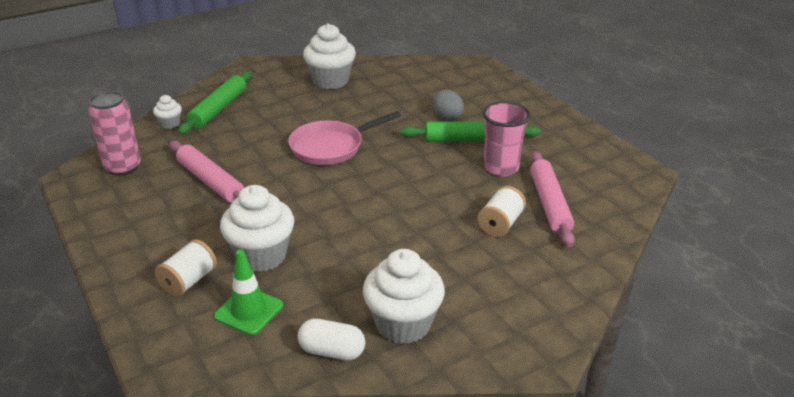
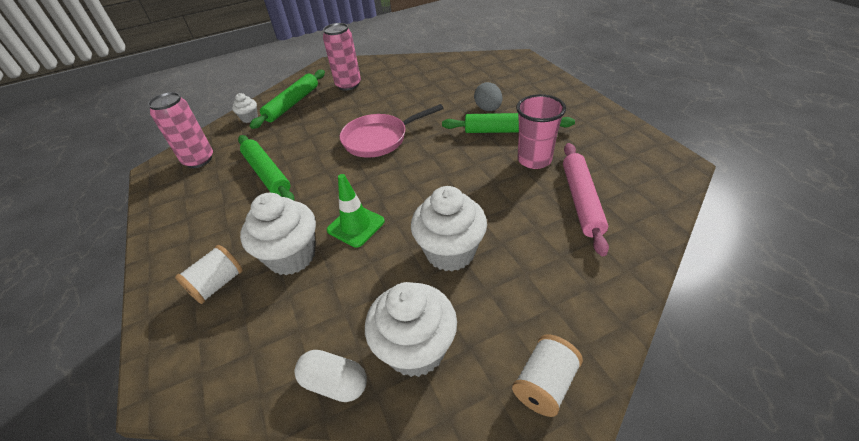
camera: 10 degrees right, 10 degrees up
pink rolling pin [169,140,244,203] -> green rolling pin [238,135,295,201]
green traffic cone [214,249,283,336] -> green traffic cone moved to [327,174,385,248]
white cupcake [303,23,356,89] -> white cupcake moved to [411,186,487,271]
white spool [477,186,526,237] -> white spool moved to [512,334,583,417]
none -> pink can [323,23,361,91]

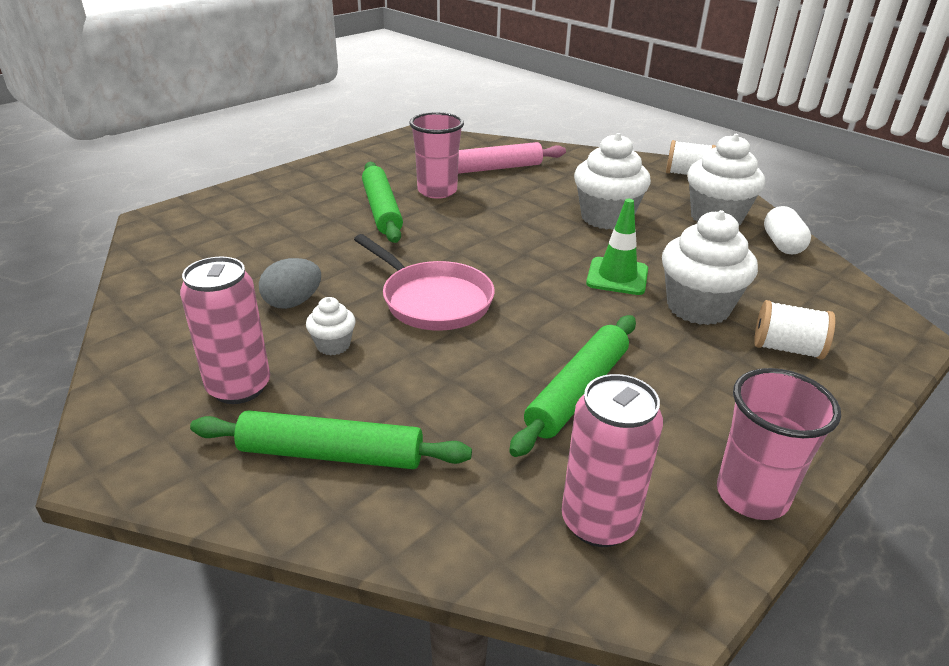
camera: 115 degrees left, 10 degrees down
white cupcake [232,93,258,123] -> white cupcake moved to [306,297,356,355]
grey egg [474,82,502,111] -> grey egg moved to [259,258,321,309]
none -> pink cup [717,368,841,520]

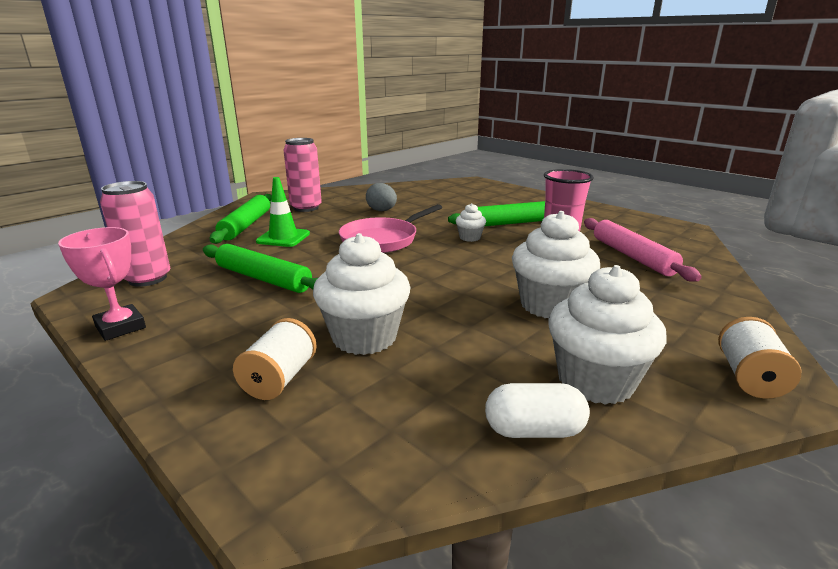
camera: 90 degrees right, 10 degrees down
white cupcake [306,297,356,355] -> white cupcake moved to [456,203,486,242]
green traffic cone [586,199,648,295] -> green traffic cone moved to [256,177,310,247]
pink cup [717,368,841,520] -> pink trophy [58,227,146,341]

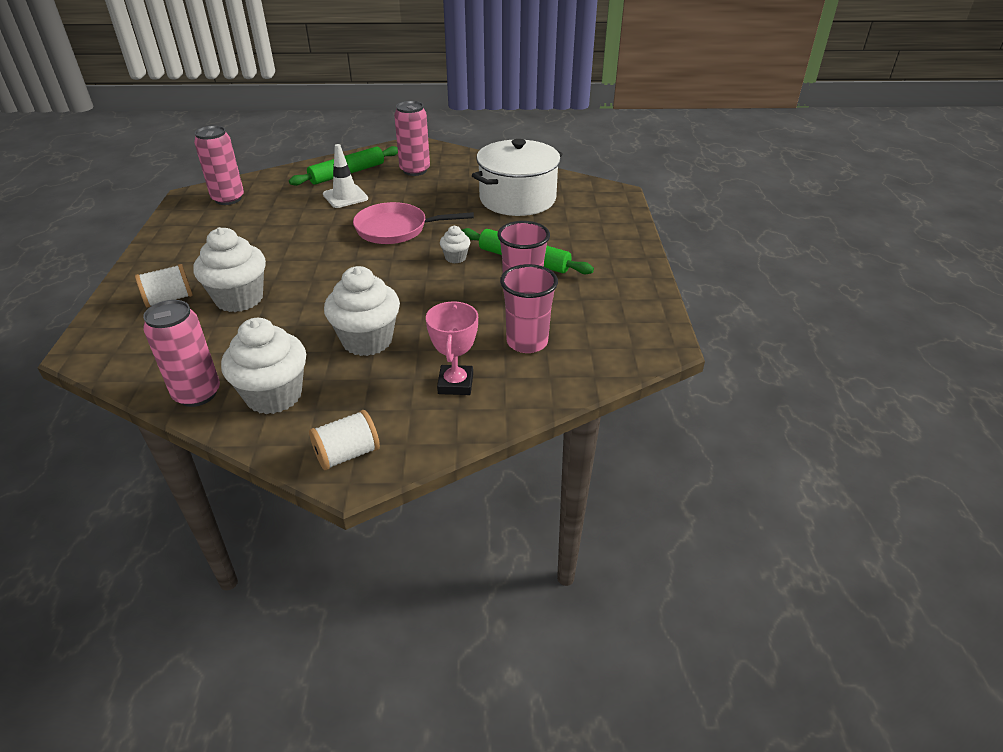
camera: 45 degrees right, 15 degrees up
pink trophy [58,227,146,341] -> pink trophy moved to [426,301,478,395]
green rolling pin [203,244,318,293] -> none
green traffic cone [256,177,310,247] -> white traffic cone [323,144,368,208]
grey egg [366,183,397,211] -> none
white capsule [485,383,590,438] -> pink can [143,300,220,407]
pink rolling pin [584,218,702,282] -> pink cup [500,264,558,353]
none -> white pot [472,139,563,216]

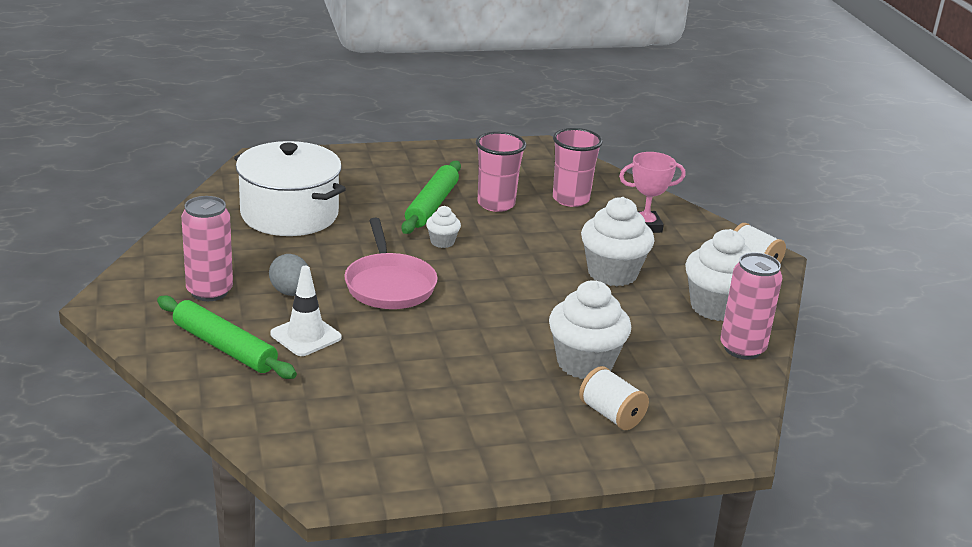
camera: 105 degrees left, 10 degrees down
pink can [194,126,244,205] -> none
none -> grey egg [269,254,311,296]

